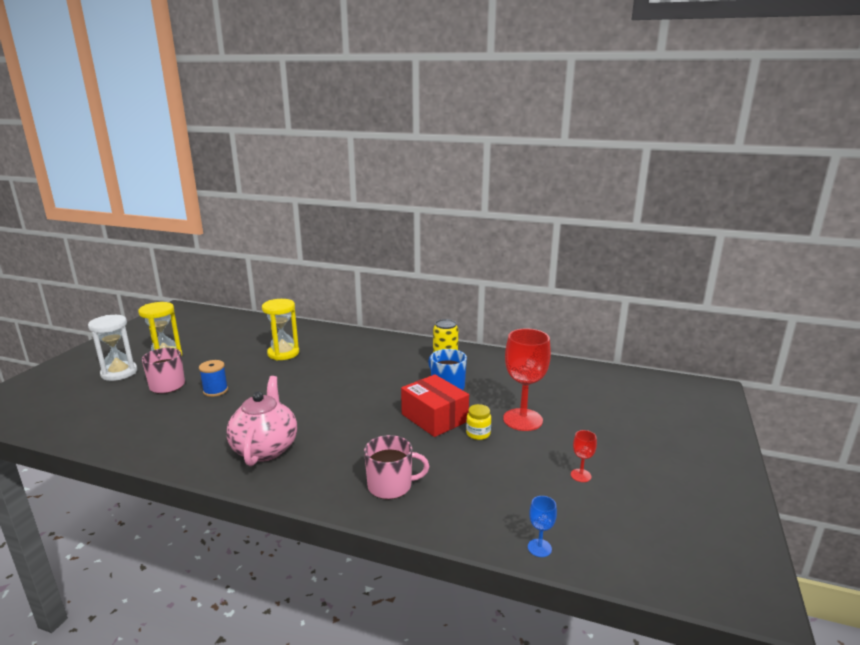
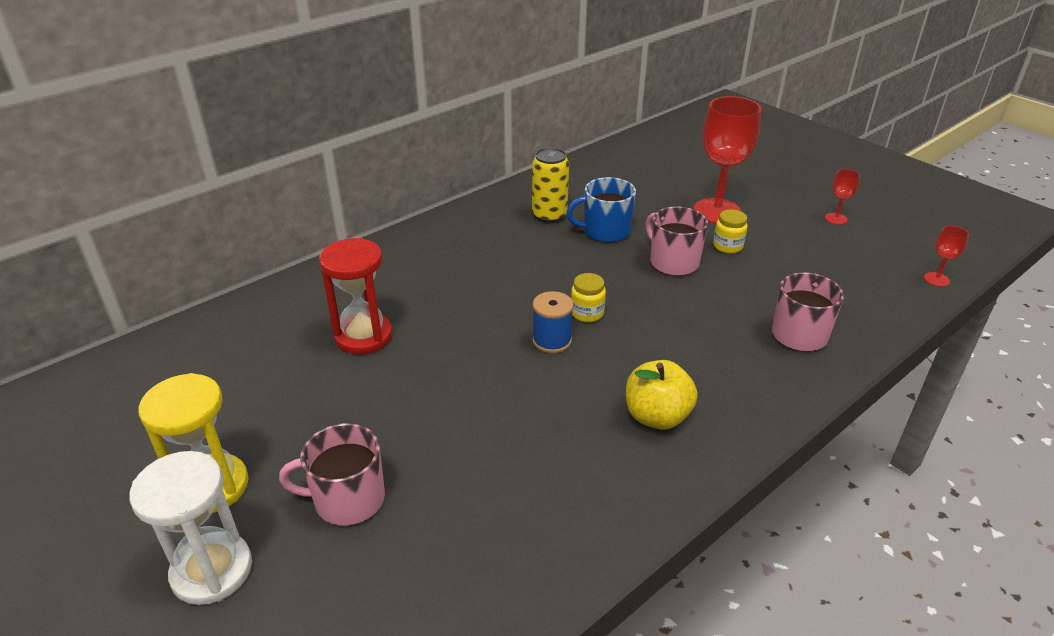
camera: 60 degrees left, 15 degrees up
blue spool [199,360,228,397] -> blue spool moved to [532,291,573,353]
pink teapot [226,376,297,466] -> yellow apple [626,360,698,430]
yellow hourglass [262,299,299,360] -> red hourglass [319,238,392,355]
red box [401,374,469,437] -> pink mug [645,207,708,276]
blue goblet [528,496,557,557] -> red goblet [924,226,969,287]
none -> yellow jar [571,273,606,322]

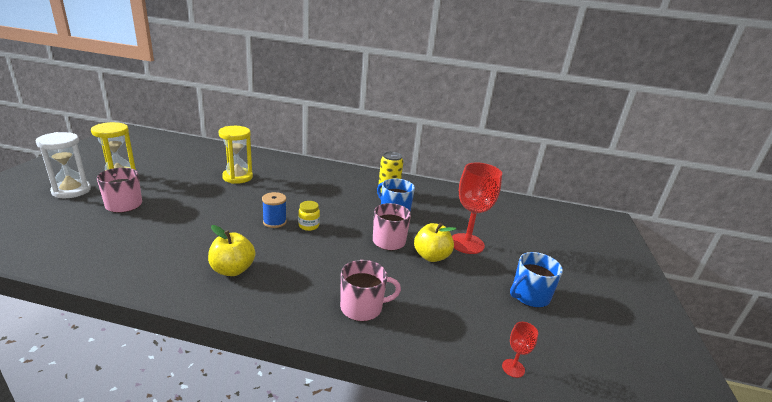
camera: 50 degrees right, 10 degrees down
red hourglass [319,238,392,355] -> yellow hourglass [219,126,253,184]
yellow jar [713,209,748,254] -> yellow apple [414,223,456,262]
red goblet [825,169,860,225] -> blue mug [510,252,563,308]

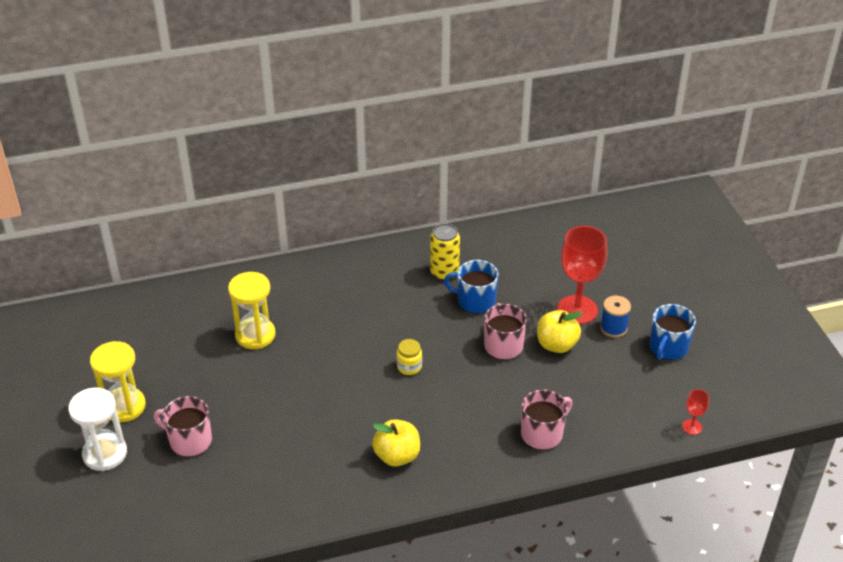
camera: 25 degrees left, 15 degrees up
blue spool [262,192,287,228] -> blue spool moved to [600,295,631,338]

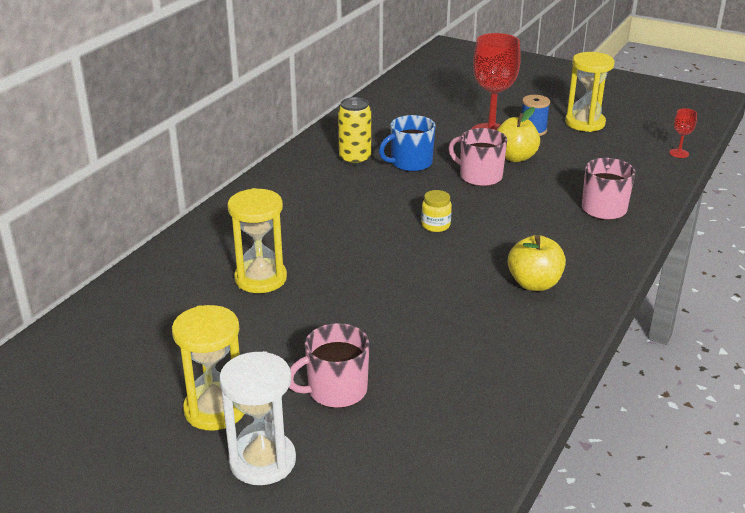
camera: 45 degrees left, 10 degrees down
blue mug [649,304,696,360] -> yellow hourglass [565,52,615,132]

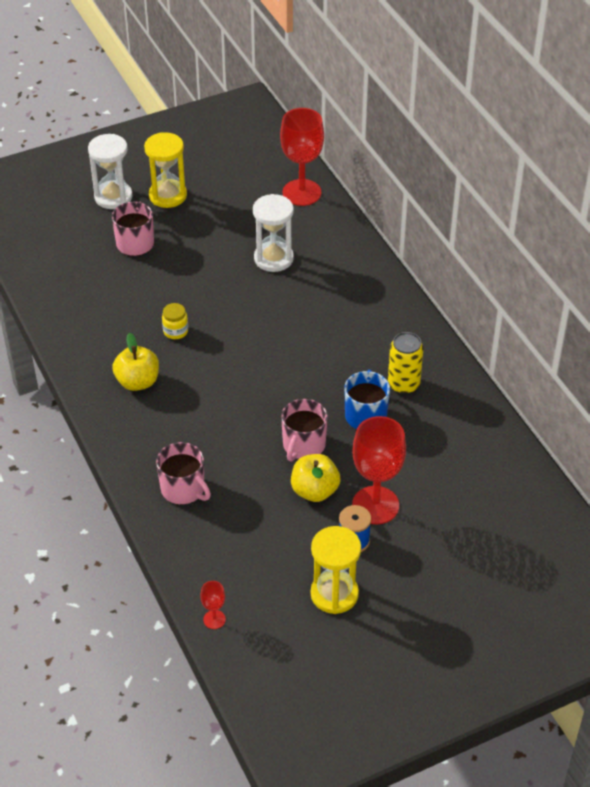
camera: 125 degrees right, 15 degrees up
yellow hourglass [227,188,287,293] -> white hourglass [253,194,294,272]
yellow jar [421,190,452,232] -> yellow jar moved to [162,303,188,339]
pink mug [449,128,507,186] -> pink mug turned 135 degrees clockwise [281,399,328,462]
none -> red goblet [280,108,324,206]

